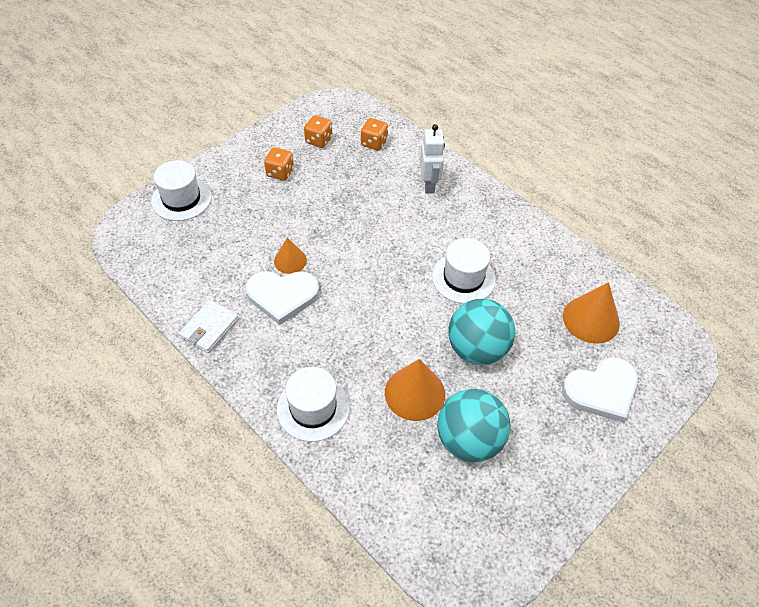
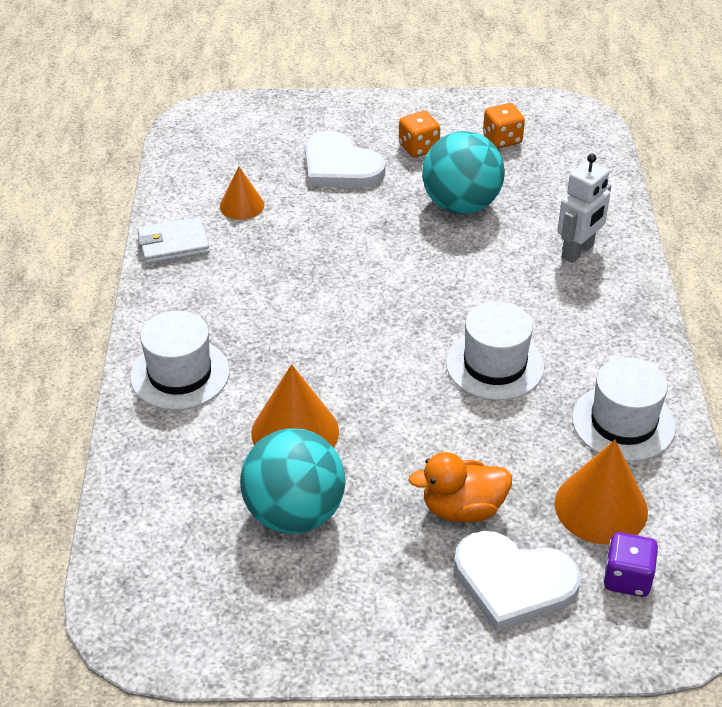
camera: 45 degrees right, 10 degrees down
white hat [151,160,212,221] -> white hat moved to [572,357,676,461]
white heart [246,271,319,325] -> white heart moved to [305,131,386,188]
orange cone [274,237,307,274] -> orange cone moved to [220,166,264,220]
orange dice [361,118,388,151] -> none
turquoise ball [448,299,515,365] -> turquoise ball moved to [422,131,505,214]
none -> orange duck [408,452,512,523]
none -> purple dice [603,532,658,597]

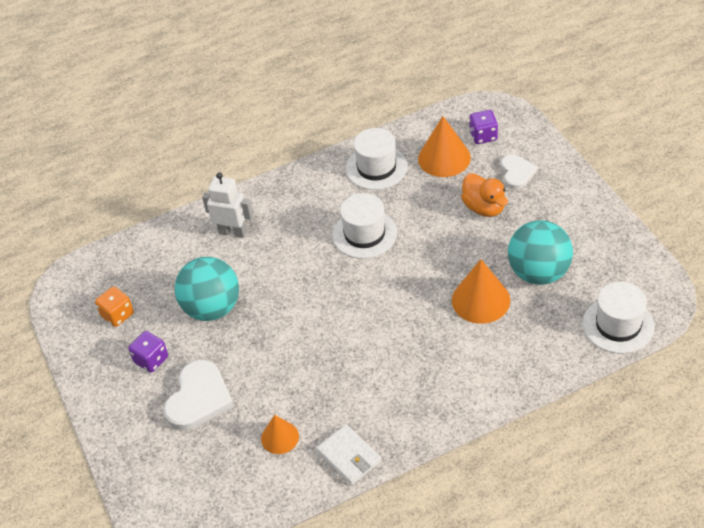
camera: 110 degrees left, 5 degrees up
white hat [130,311,230,410] -> white hat moved to [583,282,655,354]
orange dice [399,111,440,157] -> purple dice [129,331,168,373]
white heart [454,531,581,632] -> white heart [501,155,538,189], size x0.62

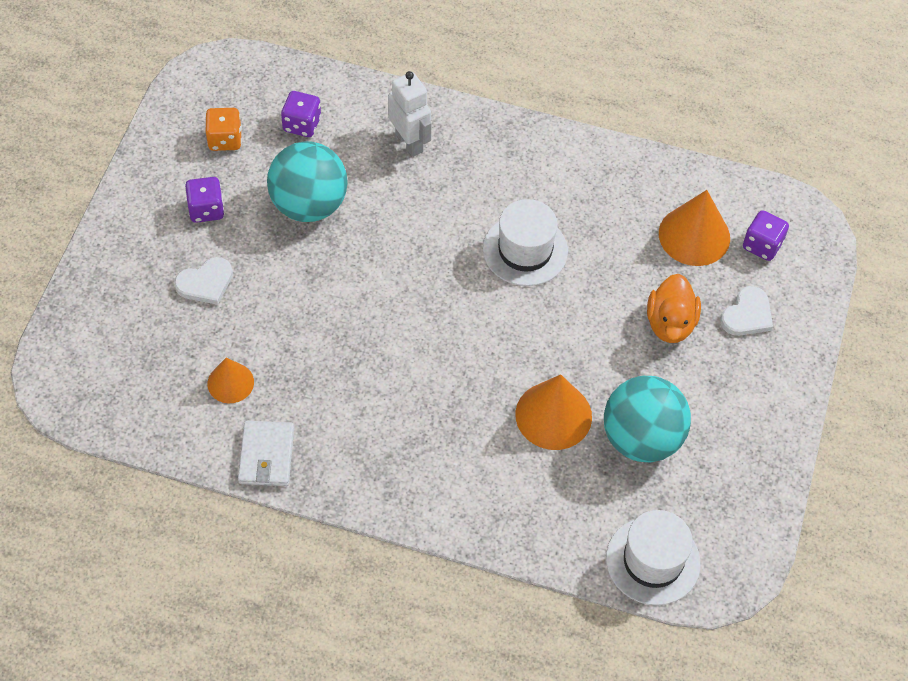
camera: 35 degrees right, 10 degrees up
white heart [163,360,234,430] -> white heart [174,257,233,305], size x0.62
white hat [346,128,408,190] -> none
none -> purple dice [281,91,321,137]

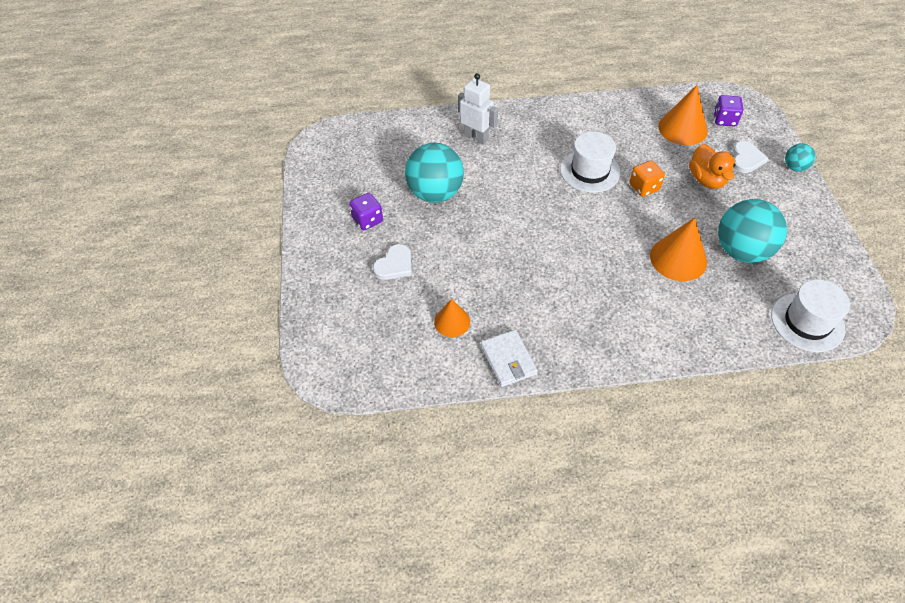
camera: 20 degrees left, 5 degrees down
orange dice [205,108,242,151] -> orange dice moved to [629,161,665,197]
purple dice [281,91,321,137] -> none
none -> turquoise ball [785,143,816,171]

